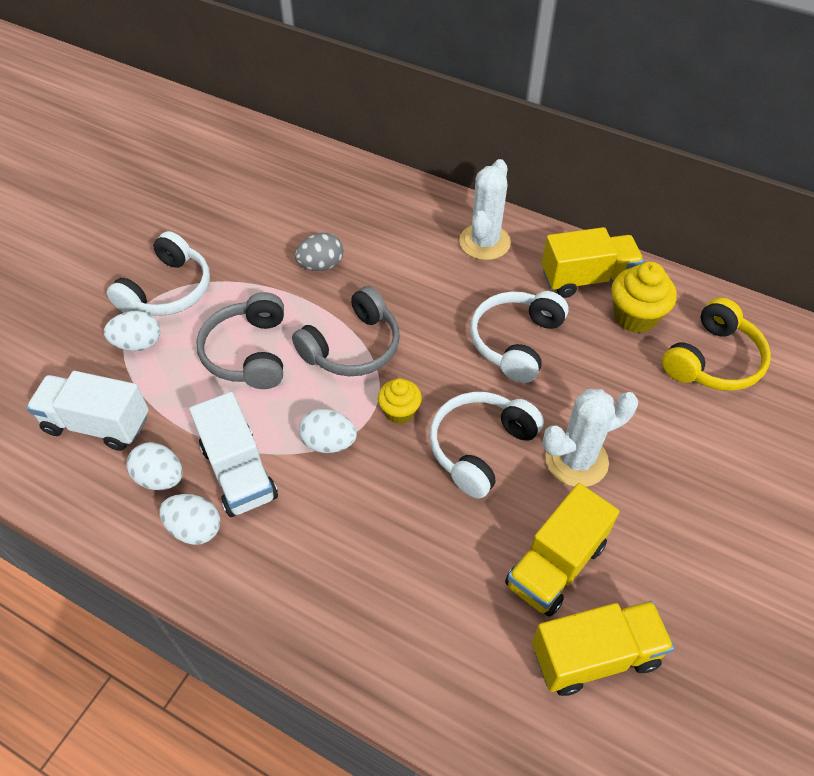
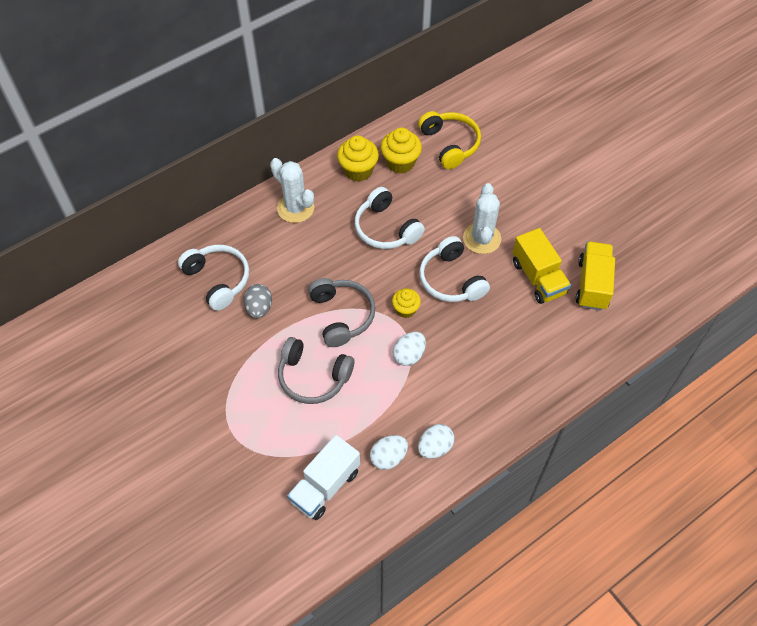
camera: 65 degrees left, 5 degrees up
white egg [104,311,160,351] -> none
white headphones [107,231,210,316] -> white headphones moved to [178,245,249,311]
white truck [189,392,278,517] -> none
yellow truck [542,227,644,298] -> yellow cupcake [337,135,379,182]

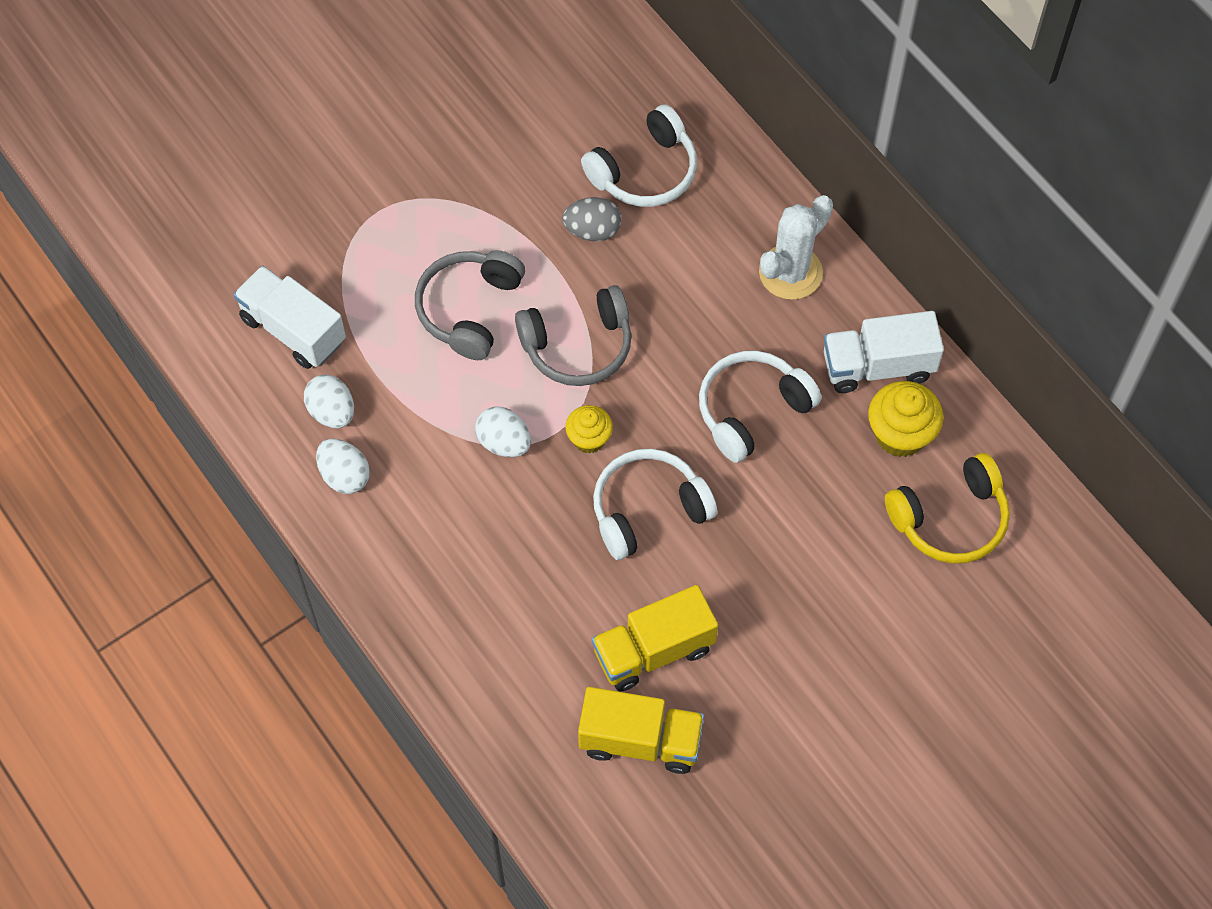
camera: 90 degrees right, 5 degrees up
yellow cupcake [337,135,379,182] -> white truck [824,311,944,393]
white cactus [463,183,501,254] -> none

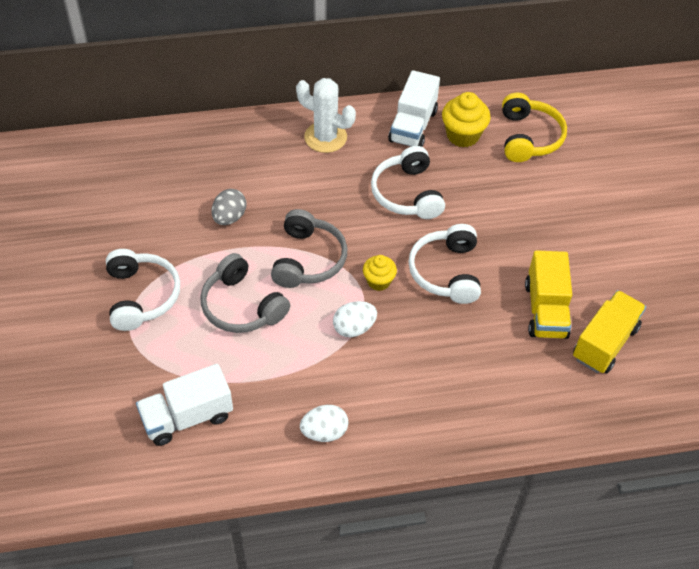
camera: 65 degrees left, 10 degrees down
white egg [304,375,354,428] -> none
white headphones [581,104,697,207] -> white headphones moved to [106,249,180,331]
white cactus [759,195,833,300] -> white cactus turned 45 degrees counterclockwise [296,78,356,153]

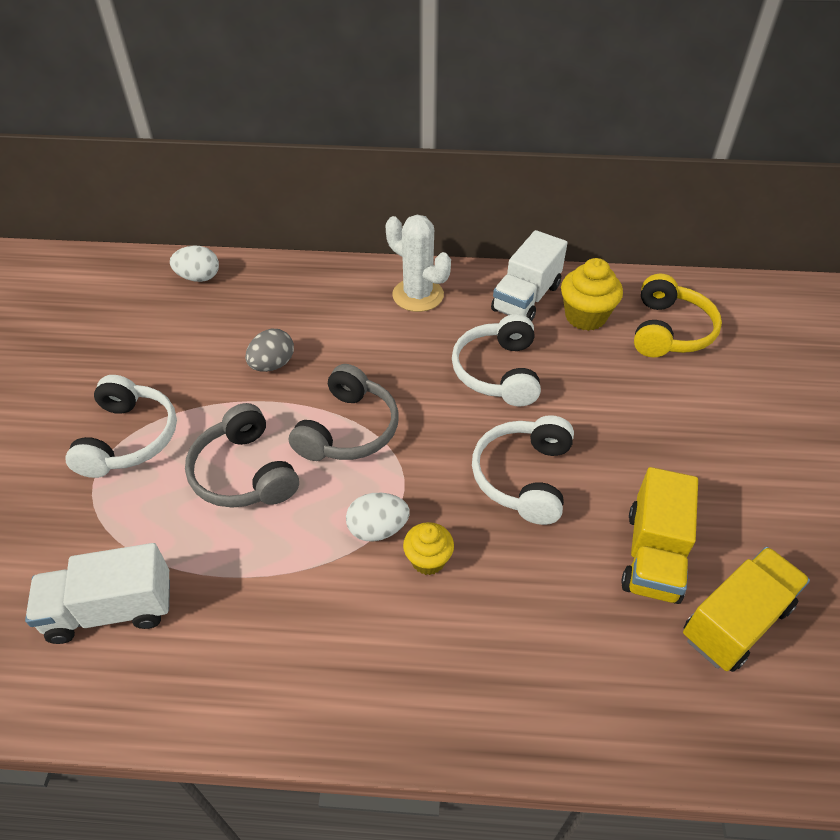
camera: 15 degrees right, 5 degrees down
white egg [300,405,348,442] -> white egg moved to [170,245,219,282]
yellow cupcake [363,255,397,291] -> yellow cupcake moved to [403,522,454,575]

